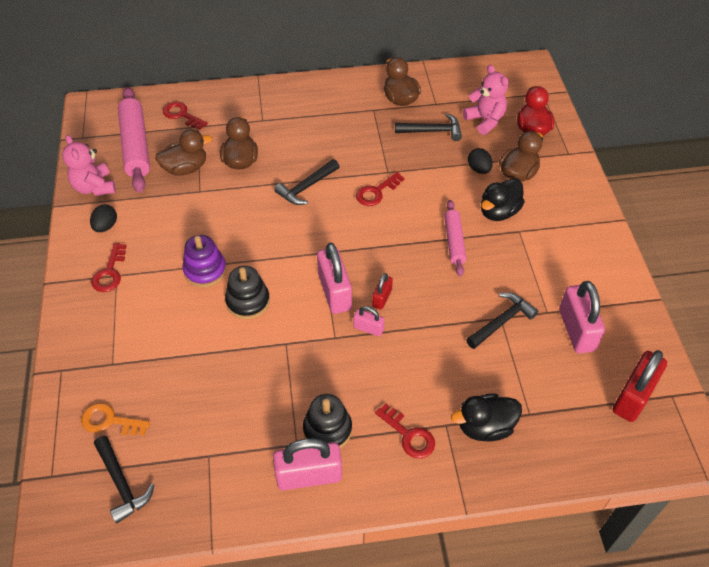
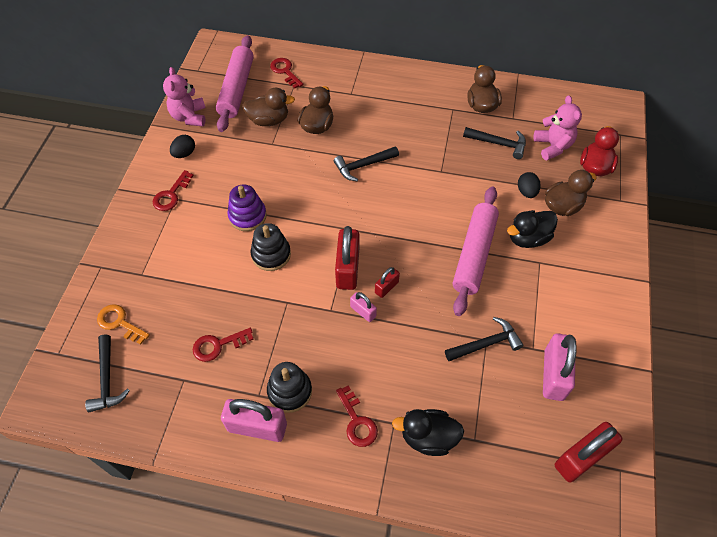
camera: 20 degrees right, 5 degrees up
pink padlock [317,243,352,314] -> red padlock [335,226,359,290]
red key [356,172,405,206] -> red key moved to [193,328,254,362]
pink rolling pin [444,200,466,277] -> pink rolling pin [453,187,499,316], size x1.71

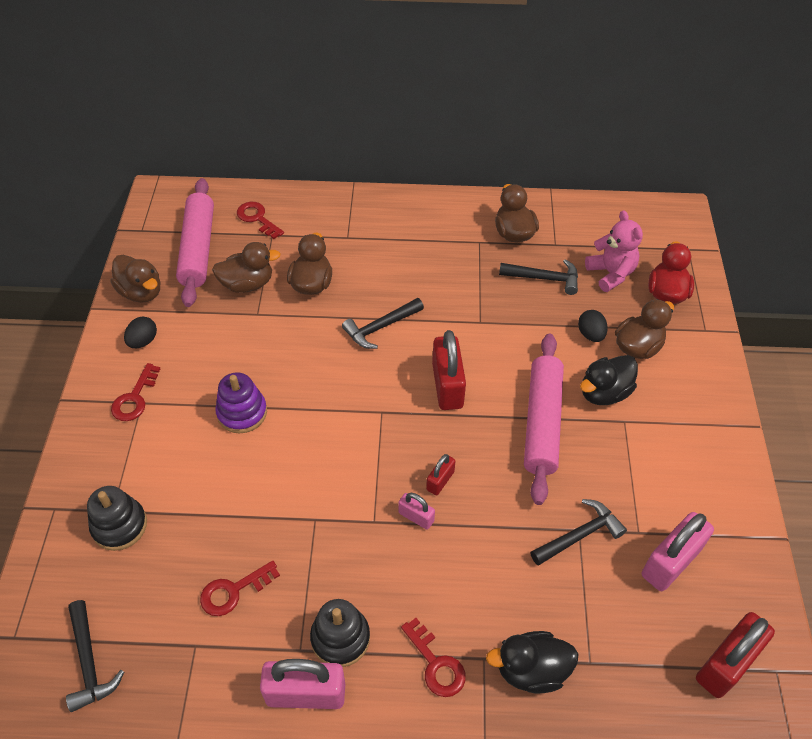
camera: 10 degrees left, 5 degrees down
orange key [97,304,150,345] -> none
pink teddy bear [163,67,206,126] -> brown duck [111,255,160,303]
black stacking toy [251,223,291,271] -> black stacking toy moved to [87,486,147,551]
red padlock [335,226,359,290] -> red padlock moved to [432,330,466,410]
pink padlock [543,333,577,401] -> pink padlock turned 45 degrees clockwise [642,512,714,591]

